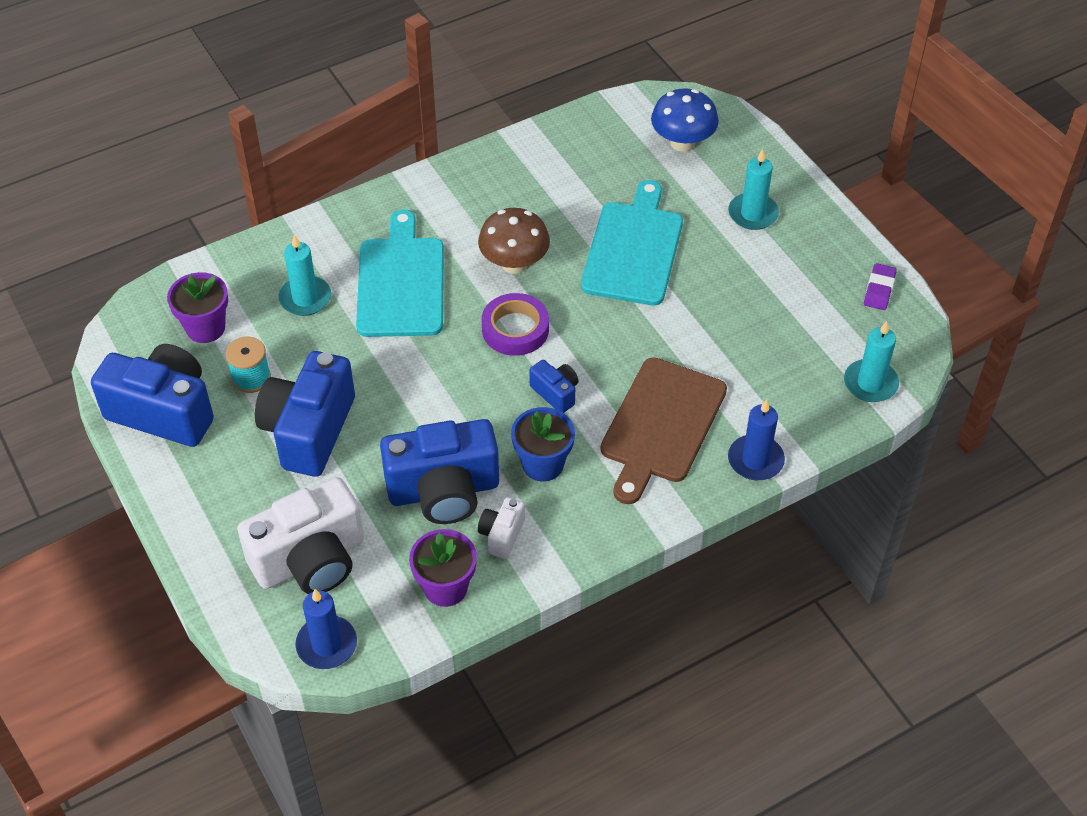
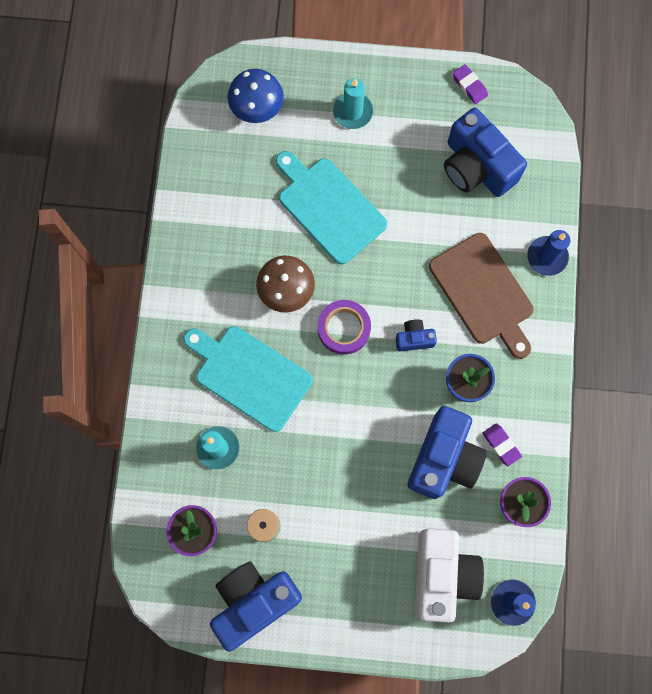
camera: 55 degrees left, 25 degrees up
blue camera [255,351,355,477] -> blue camera moved to [444,108,527,197]
white camera [478,497,525,559] -> purple eraser [482,423,522,466]
turquoise candle [844,321,899,402] -> none

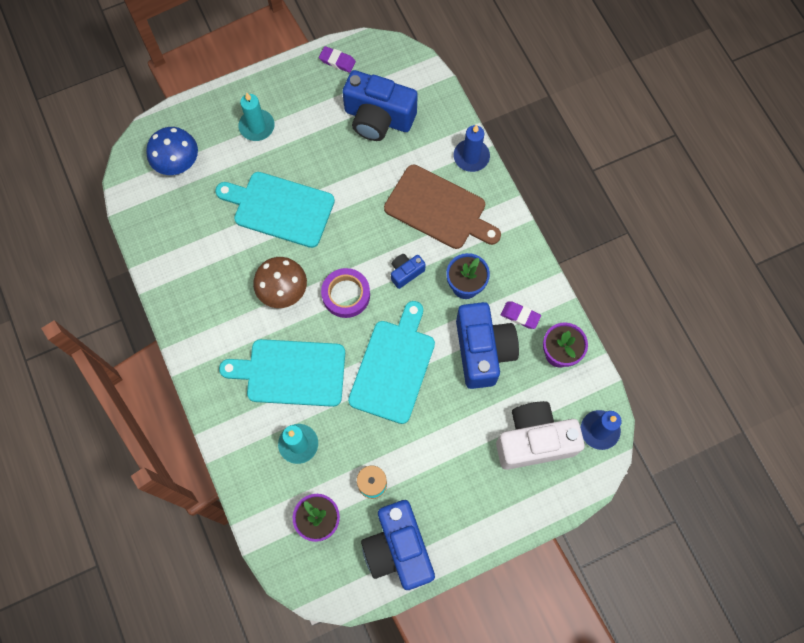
camera: 30 degrees left, 5 degrees down
blue camera [210,561,302,652] -> blue camera turned 45 degrees counterclockwise [361,500,435,590]
white camera [415,528,484,623] -> white camera turned 75 degrees counterclockwise [496,401,585,470]
none -> turquoise cutting board [348,301,435,424]

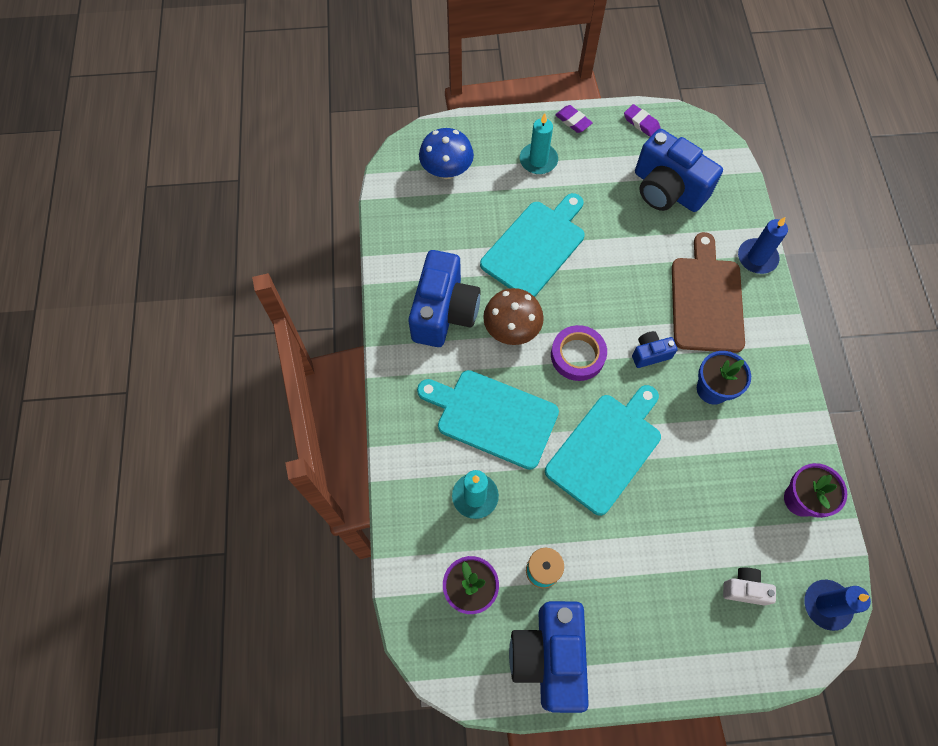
camera: 20 degrees right, 5 degrees down
turquoise cutting board [215,172,335,248] -> turquoise cutting board turned 90 degrees clockwise [480,193,585,297]
brown cutting board [384,165,501,249] -> brown cutting board turned 135 degrees counterclockwise [672,232,745,353]
blue camera [456,302,519,389] -> blue camera moved to [408,250,481,347]
white camera [496,401,585,470] -> white camera [723,567,776,606], size x0.47
purple eraser [501,301,541,329] -> purple eraser moved to [555,105,593,133]

